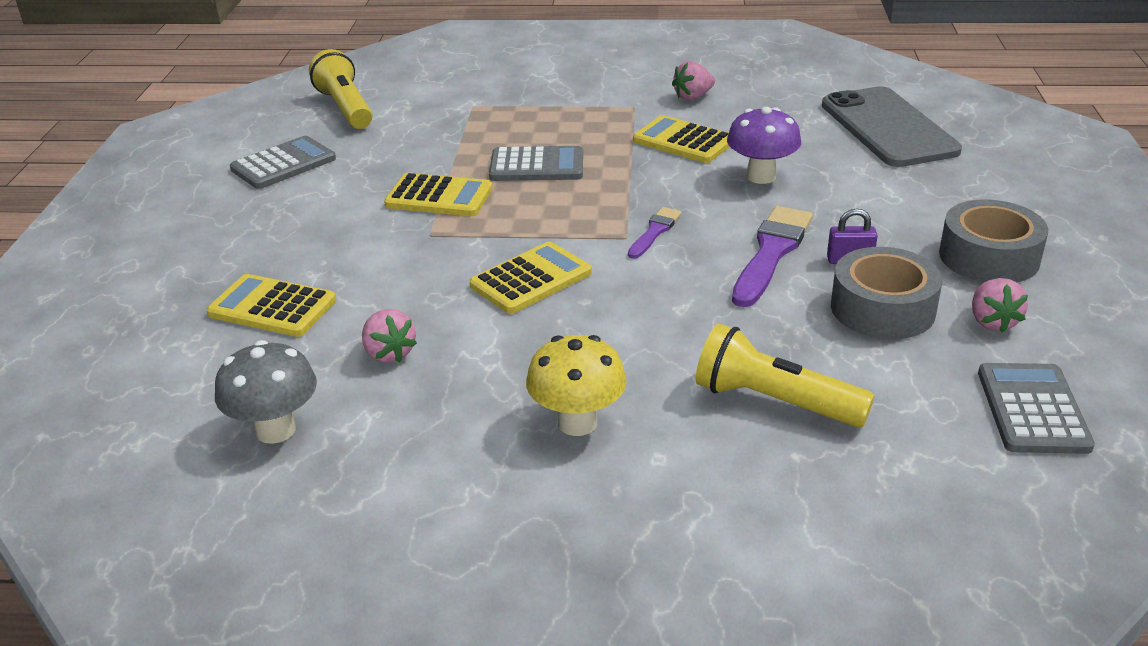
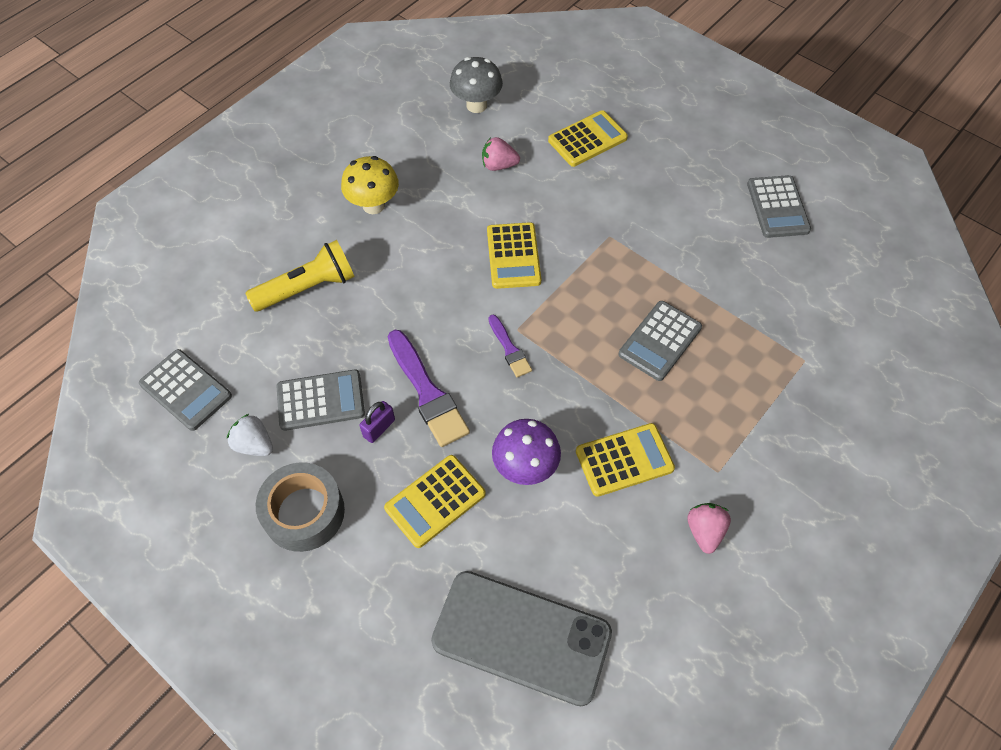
camera: 125 degrees right, 25 degrees up
yellow flashlight [309,49,373,129] -> none
yellow calculator [384,173,493,216] -> yellow calculator moved to [384,455,486,548]
grey tape [831,247,943,339] -> grey calculator [277,370,365,431]
pink strawberry [972,278,1028,333] -> white strawberry [227,414,273,456]

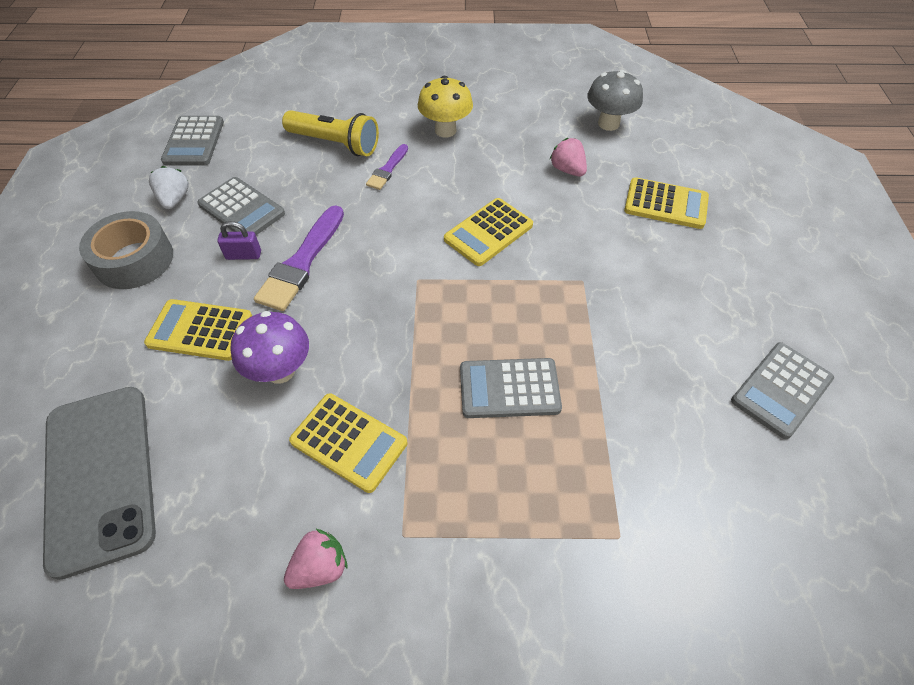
camera: 50 degrees right, 5 degrees down
purple brush [488,315,532,377] -> purple brush moved to [366,144,408,190]

